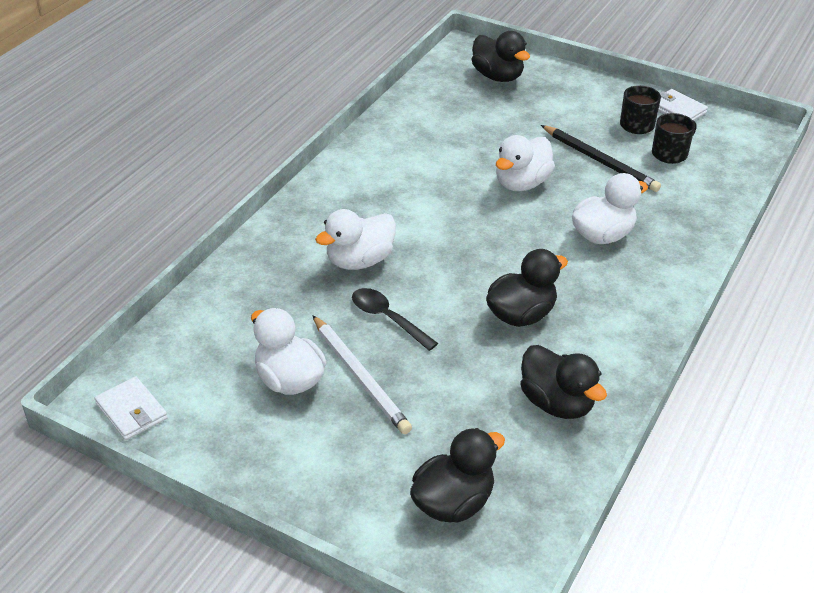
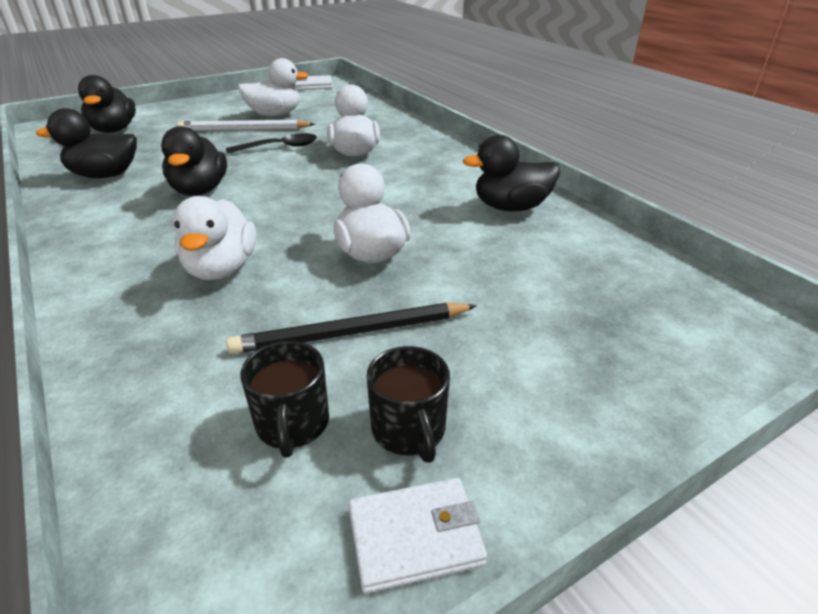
camera: 120 degrees right, 5 degrees down
black duck [471,31,530,82] -> black duck moved to [463,135,560,211]

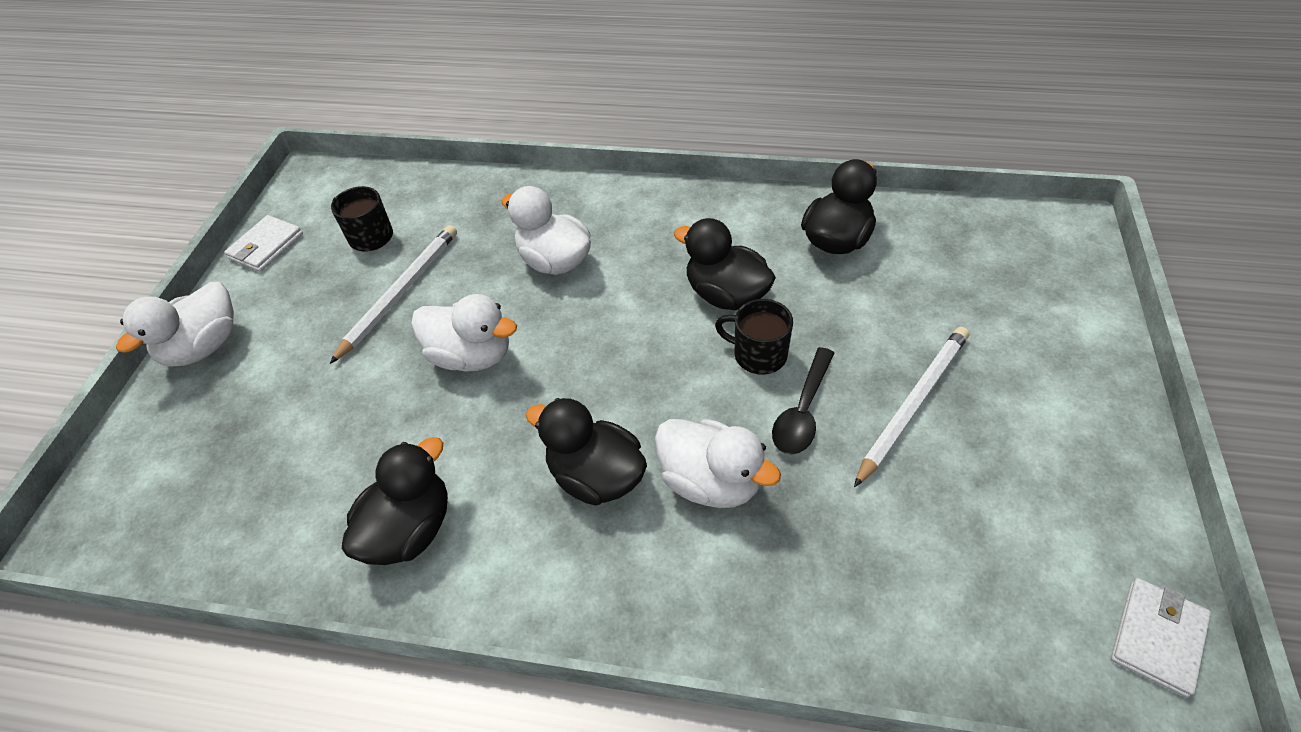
camera: 135 degrees right, 15 degrees up
black duck [78,75,136,133] -> black duck moved to [526,398,647,506]
black pencil [226,303,477,354] -> white pencil [330,225,457,364]
white duck [238,58,309,116] -> white duck moved to [116,282,234,367]
black mug [367,346,450,463] -> black mug moved to [715,299,793,375]

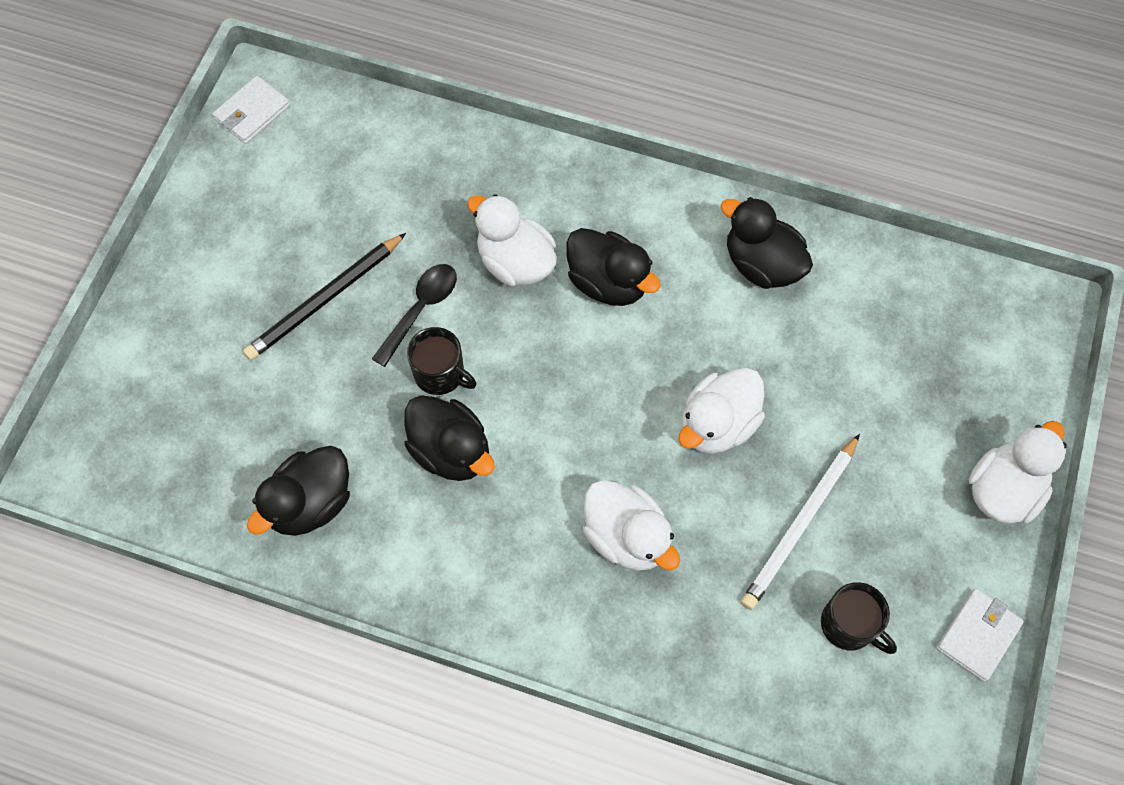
camera: 175 degrees left, 15 degrees up
black duck [342,437,448,565] -> black duck turned 90 degrees clockwise [721,197,813,289]
white duck [411,294,517,372] -> white duck turned 75 degrees counterclockwise [679,368,765,454]
white pencil [854,327,969,487] -> black pencil [243,233,406,360]

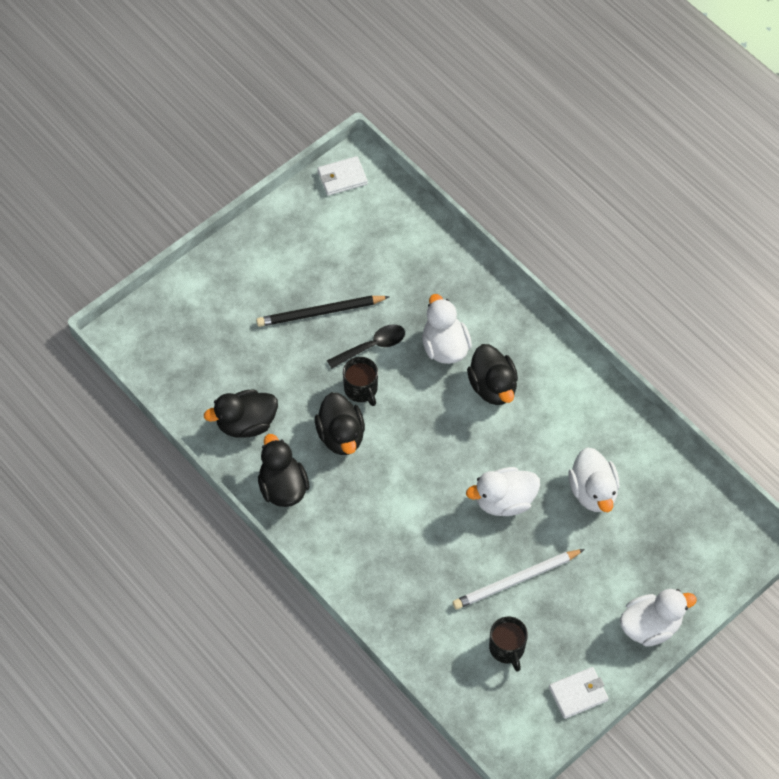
camera: 30 degrees right, 5 degrees down
white duck [583,480,680,571] -> white duck moved to [568,447,619,512]
black duck [721,197,813,289] -> black duck moved to [258,434,309,507]

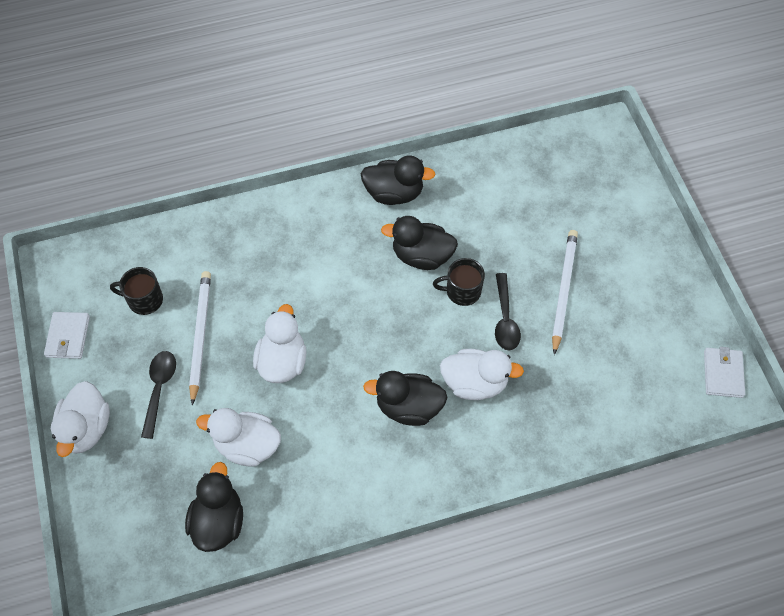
camera: 115 degrees right, 0 degrees up
black duck [204,389,278,438] -> black duck moved to [185,462,243,552]
black pencil [256,295,390,327] -> white pencil [552,230,578,355]
none -> black spoon [141,351,176,439]

